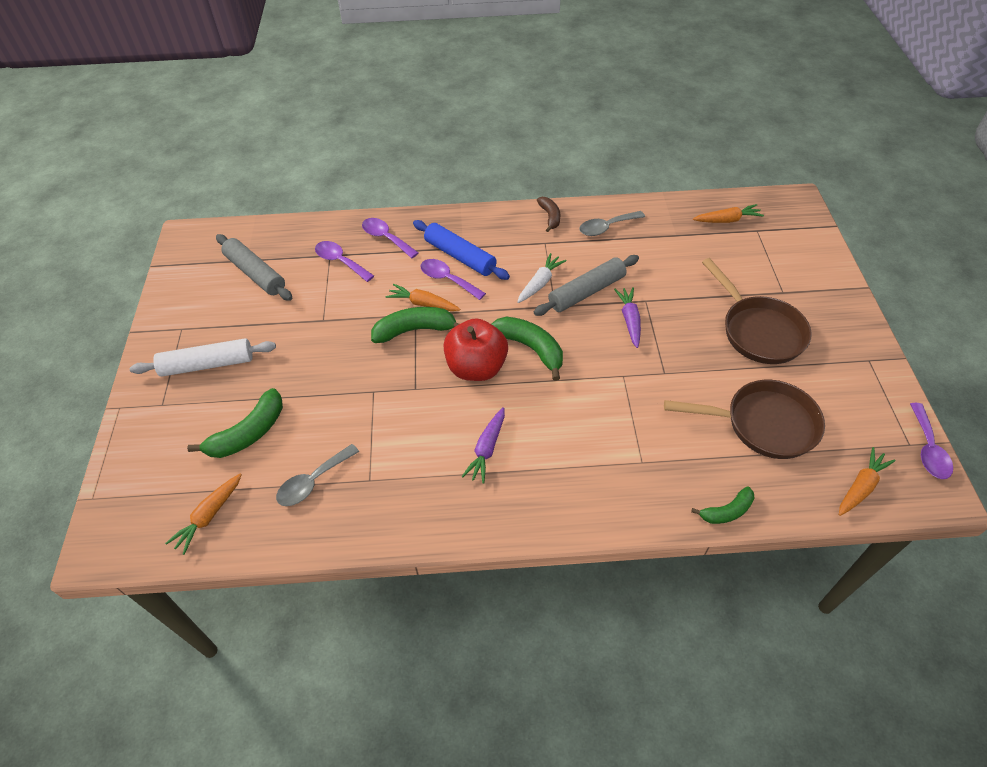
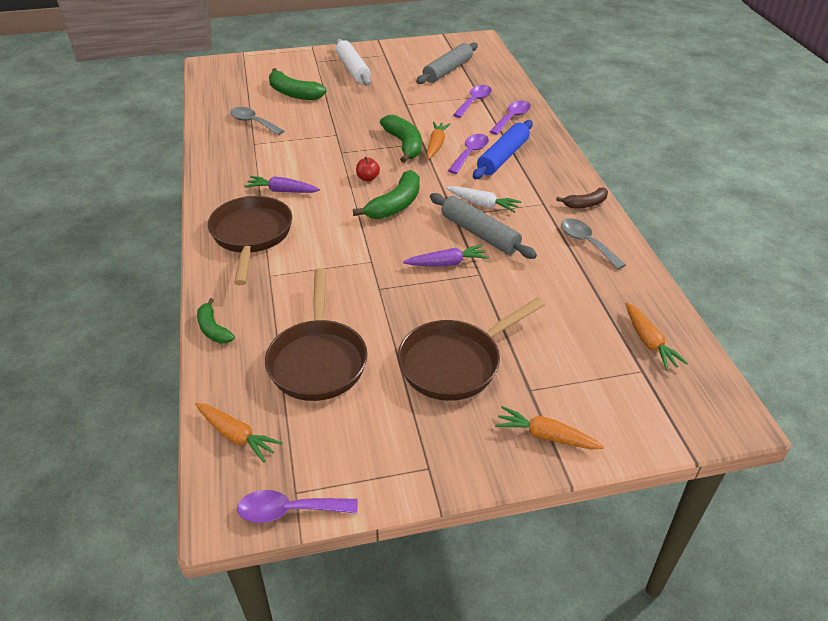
camera: 80 degrees right, 10 degrees down
orange carrot [165,473,242,555] -> orange carrot moved to [495,406,604,449]
red apple [444,318,508,381] -> red apple [356,157,380,181], size x0.42
none -> brown pan [208,196,292,285]

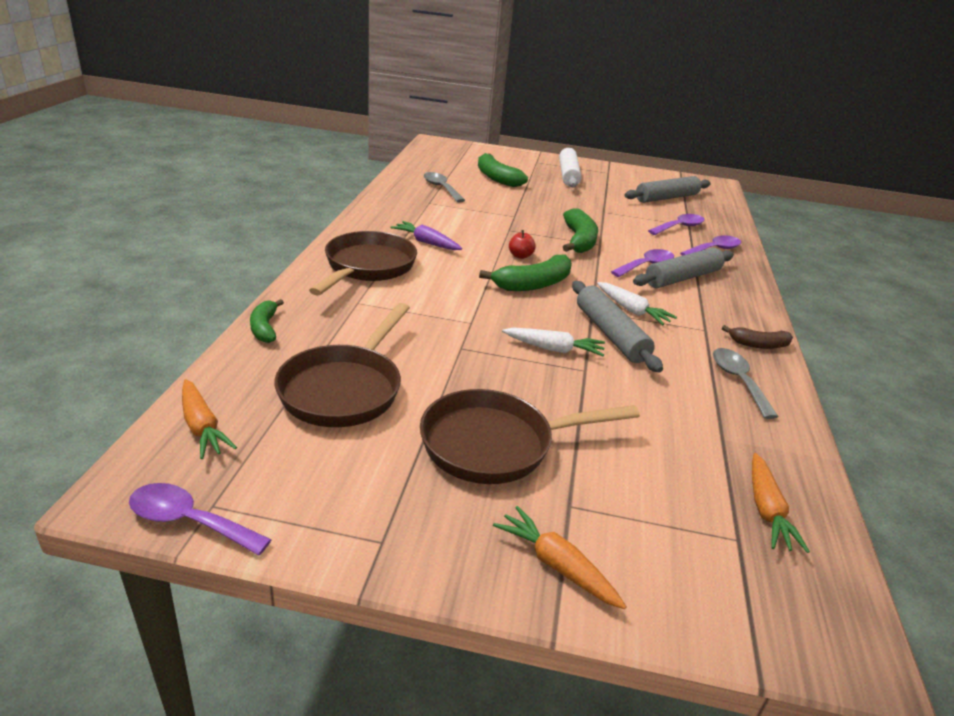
camera: 20 degrees right, 10 degrees down
purple carrot [403,244,489,266] -> white carrot [502,328,605,356]
orange carrot [427,122,450,159] -> none
blue rolling pin [473,120,533,179] -> grey rolling pin [633,248,734,288]

